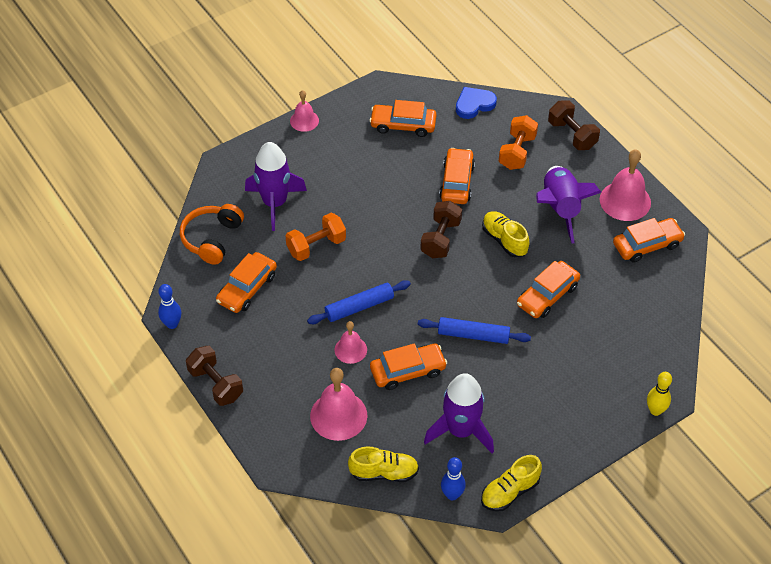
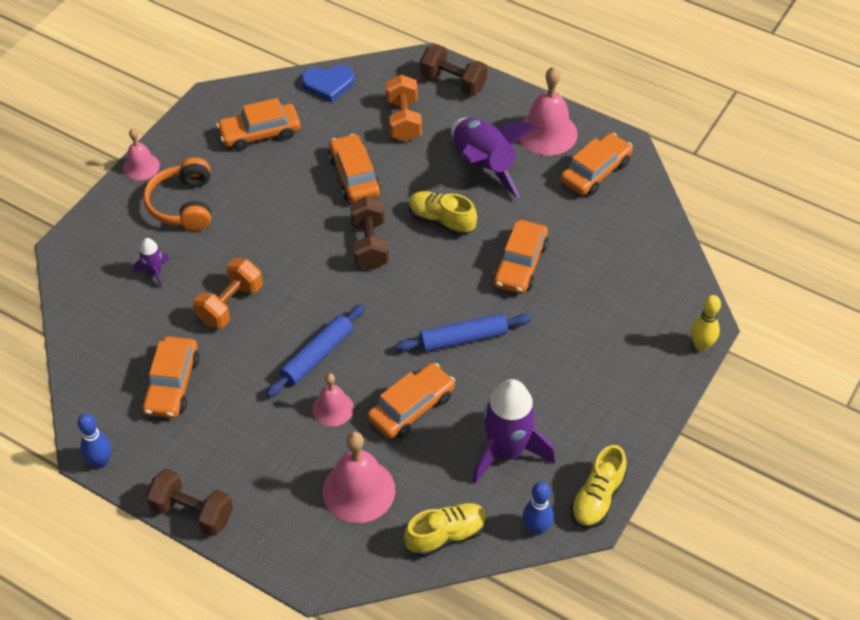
camera: 25 degrees left, 0 degrees up
orange headphones [180,204,244,265] -> orange headphones moved to [143,157,211,231]
purple rocket [245,142,307,231] -> purple rocket [134,238,170,288], size x0.47
blue heart [456,87,497,119] -> blue heart turned 135 degrees counterclockwise [301,65,355,103]

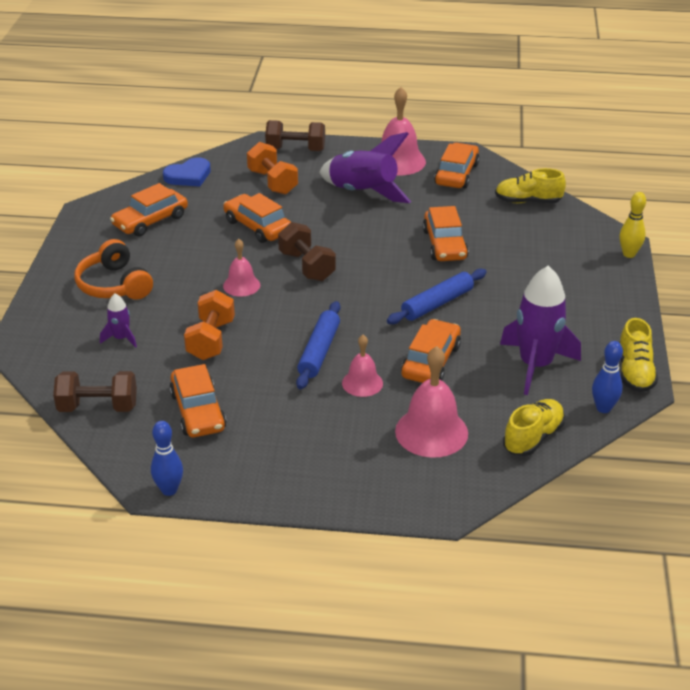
camera: 25 degrees left, 15 degrees down
pink bell [123,129,160,180] -> pink bell moved to [223,239,260,297]
brown dumbbell [146,468,233,536] -> brown dumbbell moved to [53,371,137,412]
yellow shoe [408,191,477,236] -> yellow shoe moved to [495,168,566,203]

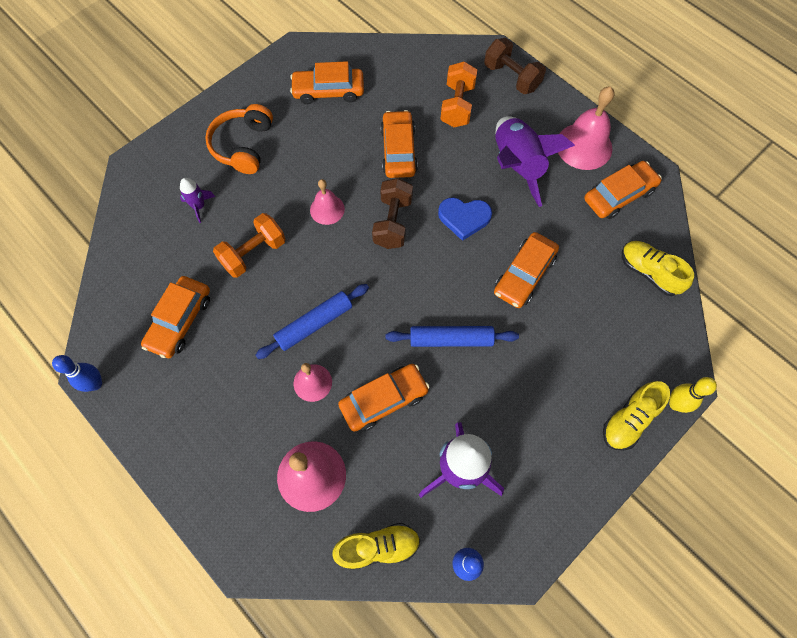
camera: 40 degrees right, 30 degrees up
brown dumbbell [53,371,137,412] -> none
blue heart [163,158,211,186] -> blue heart moved to [438,197,492,241]
yellow shoe [619,318,658,392] -> yellow shoe moved to [603,381,670,451]

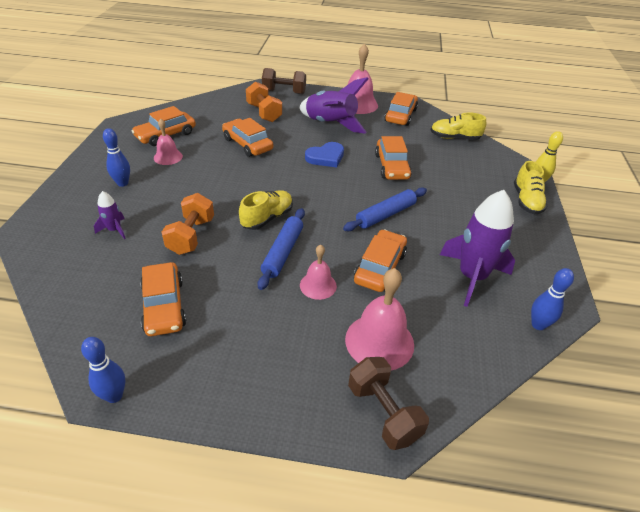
camera: 40 degrees left, 25 degrees down
orange headphones [205,104,273,174] -> blue bowling pin [103,128,130,187]
pink bell [310,179,345,225] -> pink bell moved to [154,119,183,165]
yellow shoe [332,523,420,570] -> yellow shoe moved to [239,190,293,230]
brown dumbbell [372,178,413,249] -> brown dumbbell moved to [348,357,429,450]

